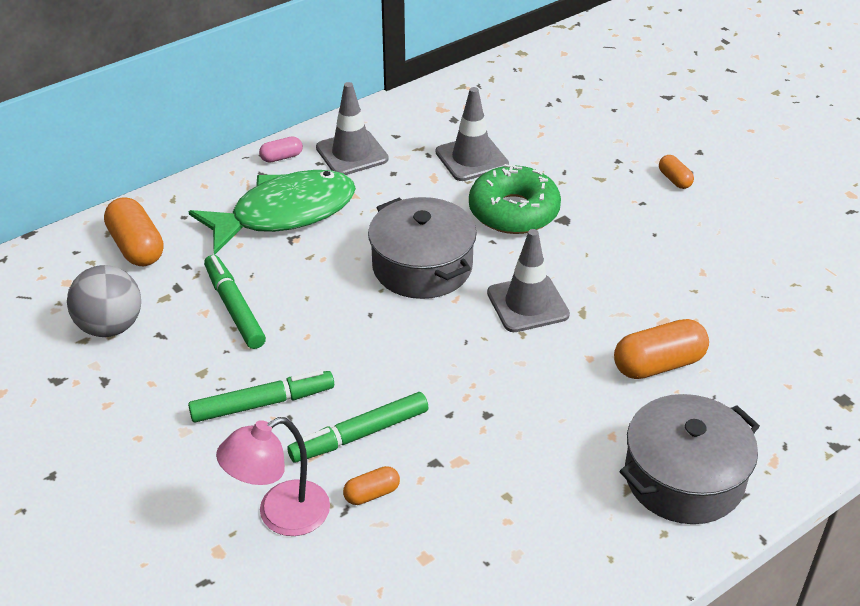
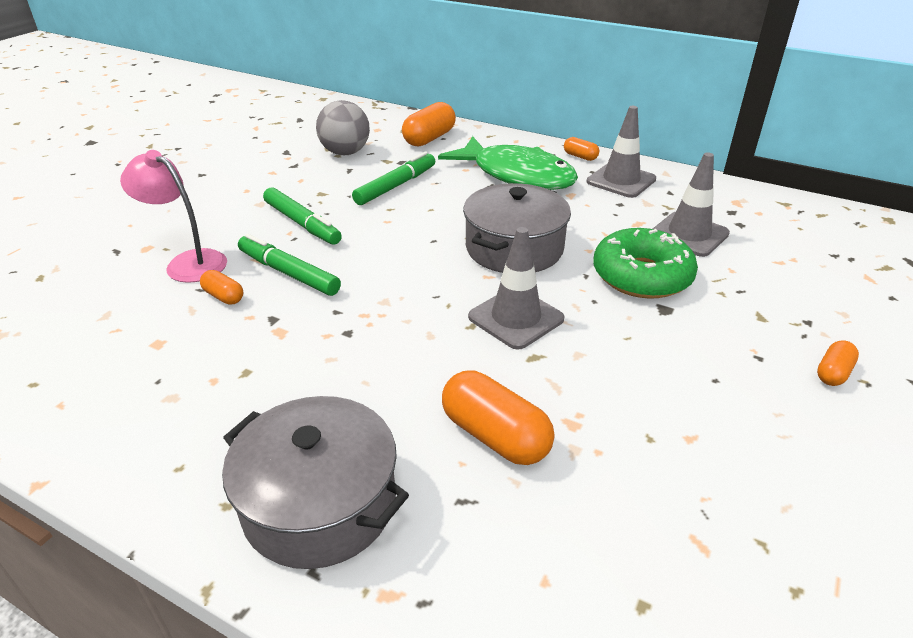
camera: 65 degrees right, 5 degrees down
pink capsule [259,136,303,163] -> orange capsule [564,137,599,161]

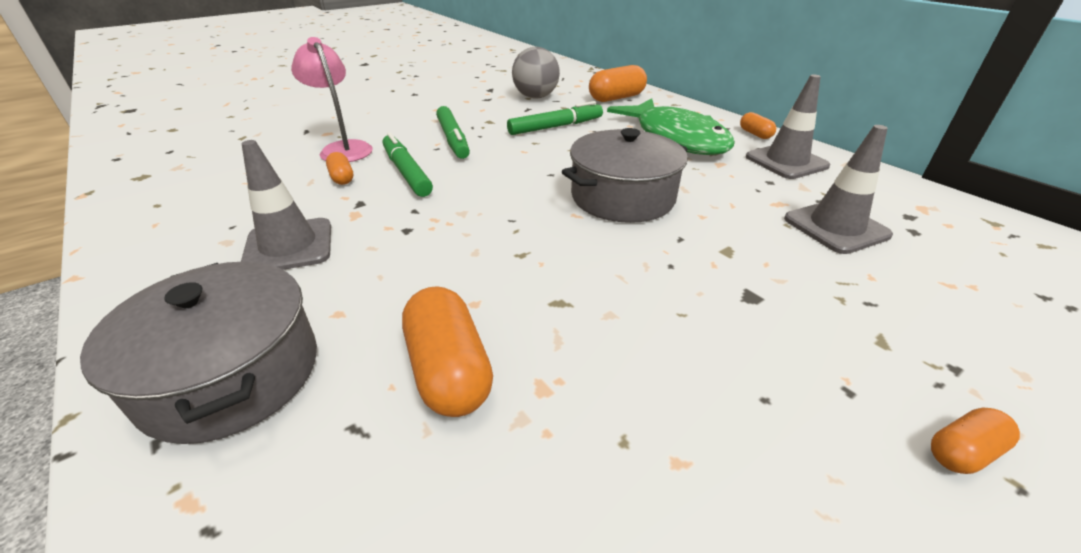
camera: 25 degrees right, 0 degrees up
grey traffic cone [468,227,564,350] -> grey traffic cone moved to [241,140,331,270]
green donut [593,228,698,299] -> none

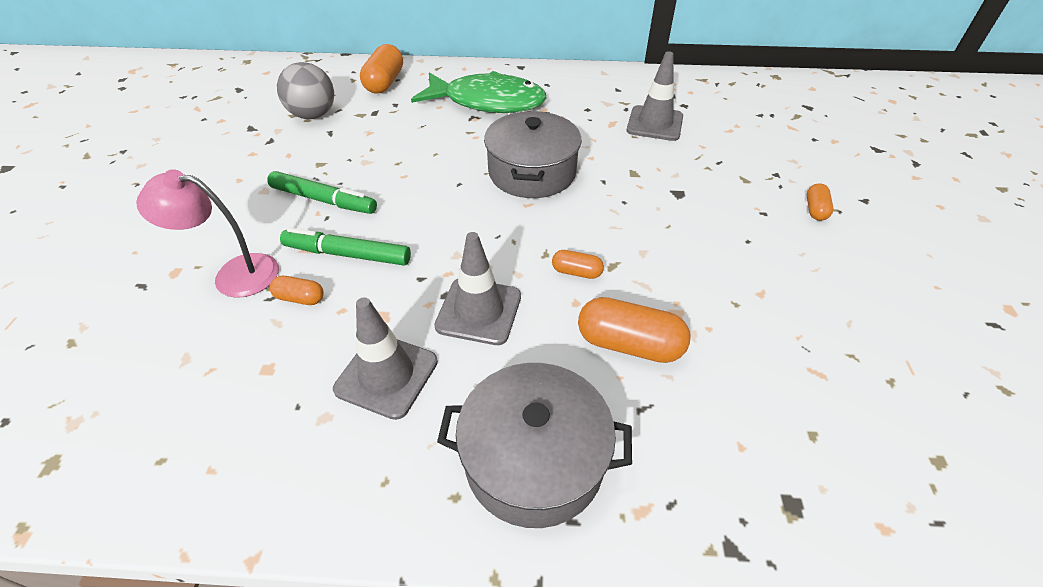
camera: 50 degrees left, 10 degrees up
green marker [507,101,603,135] -> none
orange capsule [740,112,776,139] -> orange capsule moved to [552,250,604,279]
grey traffic cone [746,74,830,179] -> grey traffic cone moved to [434,232,521,345]

